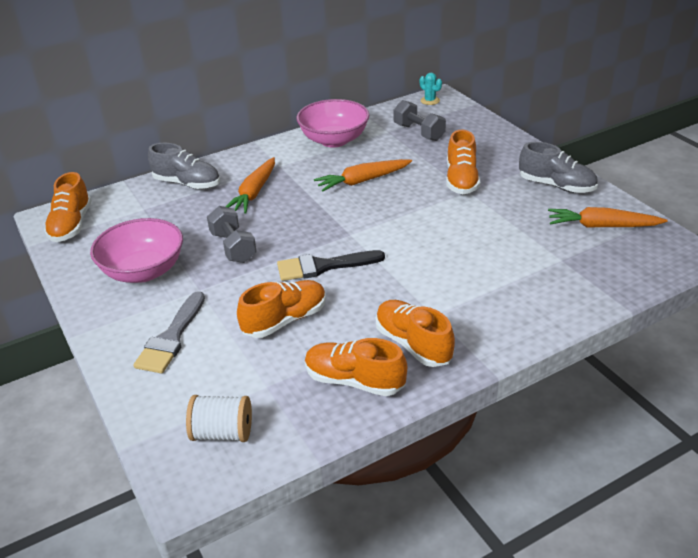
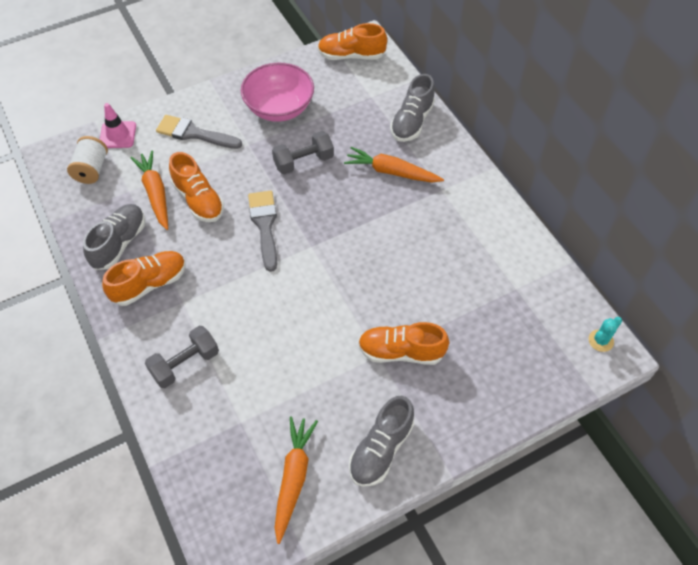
camera: 90 degrees right, 20 degrees up
black brush [277,250,385,281] -> grey brush [248,191,277,272]
pink bowl [297,99,369,147] -> none
orange shoe [305,338,407,396] -> grey shoe [83,204,145,270]
orange carrot [314,159,412,191] -> orange carrot moved to [130,150,168,230]
grey dumbbell [394,100,446,141] -> grey dumbbell moved to [145,326,219,388]
none -> pink traffic cone [100,103,136,148]

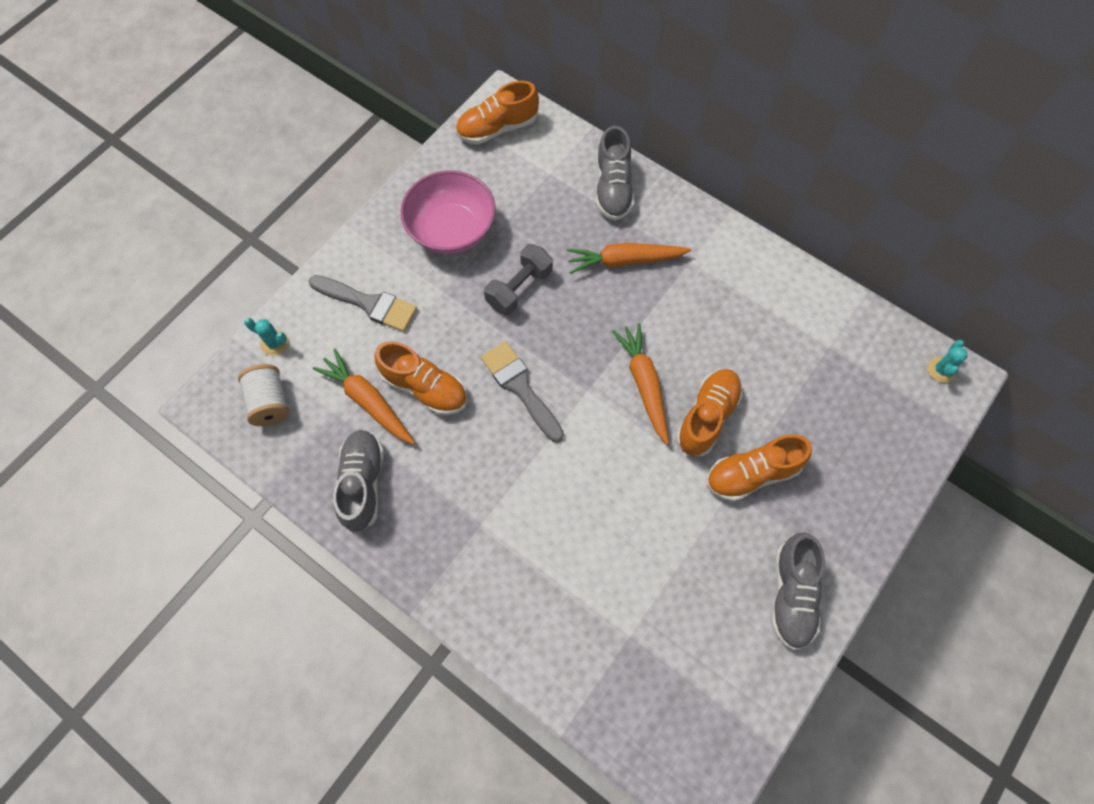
camera: 25 degrees left, 10 degrees up
pink traffic cone [100,103,136,148] -> turquoise cactus [244,318,289,356]
orange shoe [102,251,186,306] -> orange shoe moved to [676,369,743,456]
grey dumbbell [145,326,219,388] -> none
grey brush [156,115,242,149] -> grey brush turned 150 degrees counterclockwise [309,275,417,332]
orange carrot [275,416,318,544] -> orange carrot moved to [612,323,669,445]

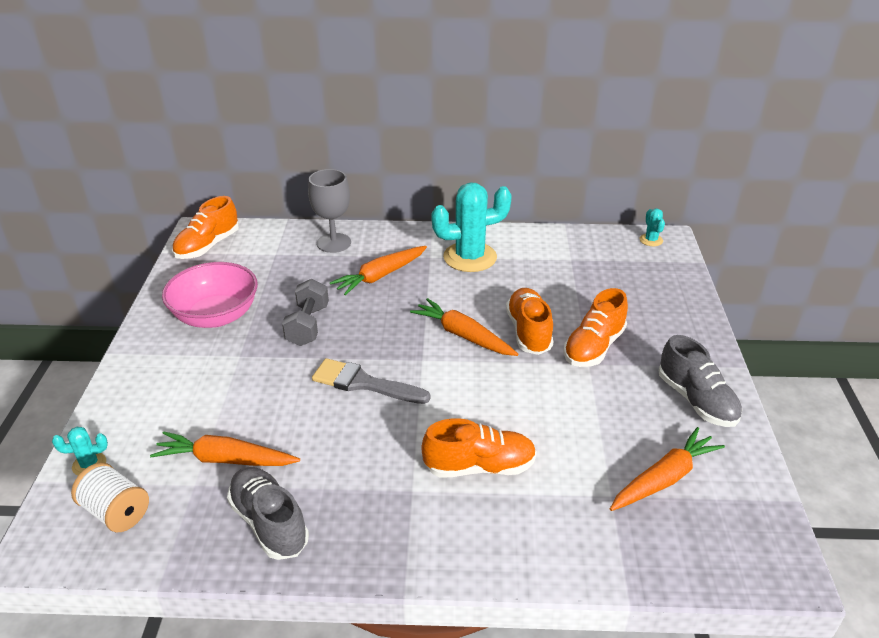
camera: 35 degrees left, 30 degrees down
grey brush [309,275,417,332] -> none
orange shoe [374,341,467,415] -> orange shoe moved to [422,418,537,478]
grey shoe [596,126,634,221] -> grey goblet [308,169,351,253]
none -> turquoise cactus [431,182,512,272]
none -> orange carrot [610,427,725,511]

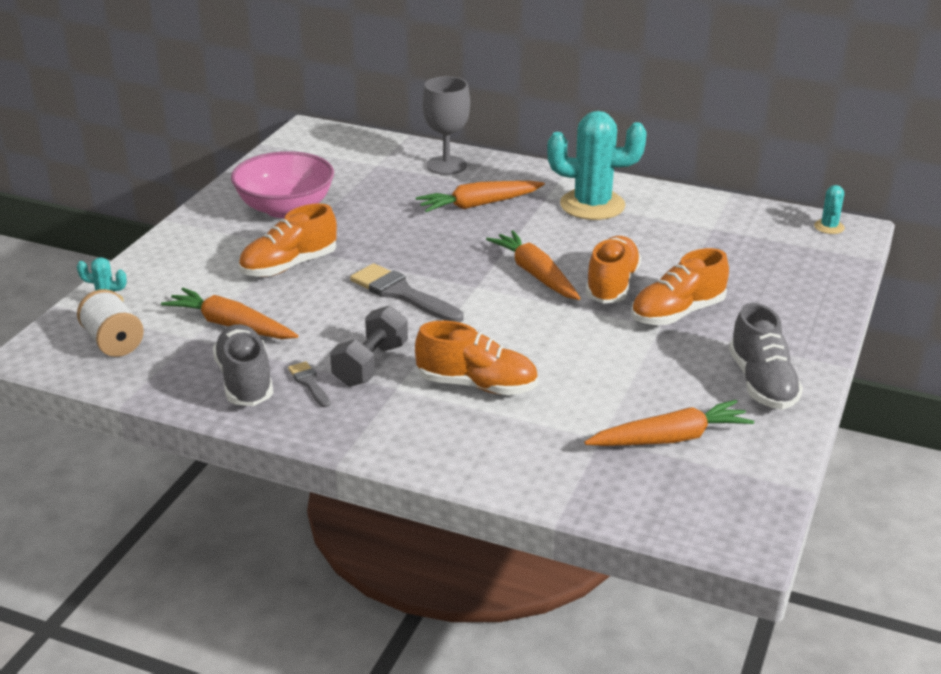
camera: 20 degrees right, 5 degrees down
orange shoe [172,196,239,259] -> orange shoe moved to [238,203,337,277]
grey dumbbell [282,279,329,346] -> grey dumbbell moved to [330,305,408,387]
none -> grey brush [288,362,330,408]

